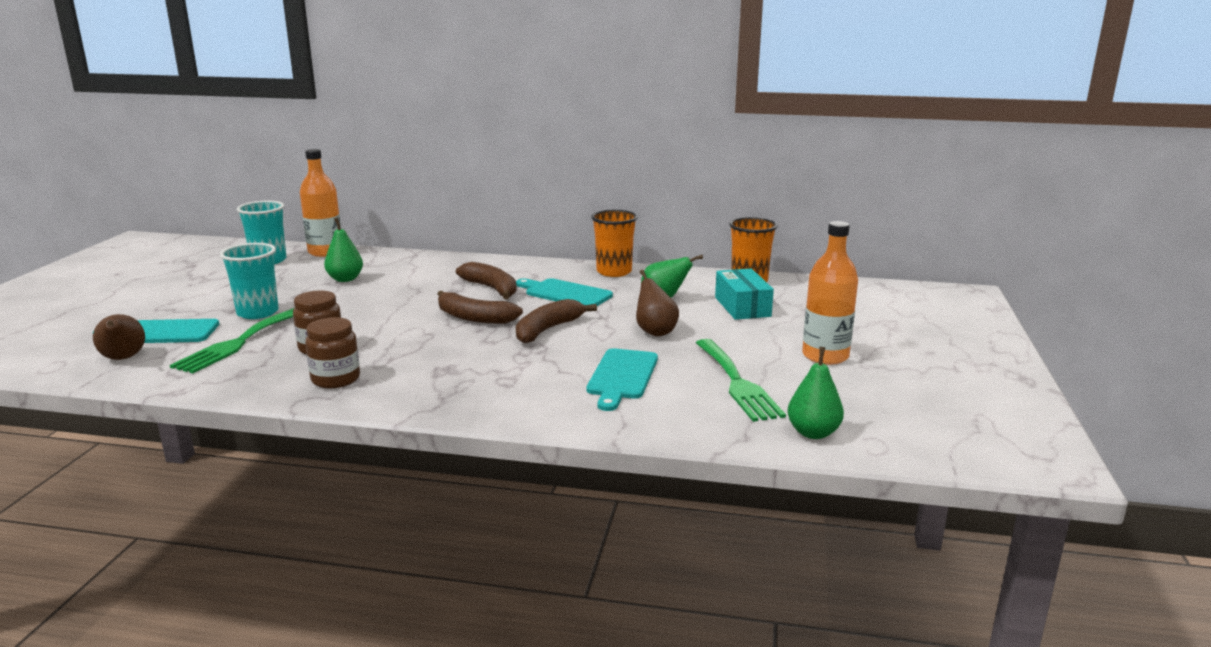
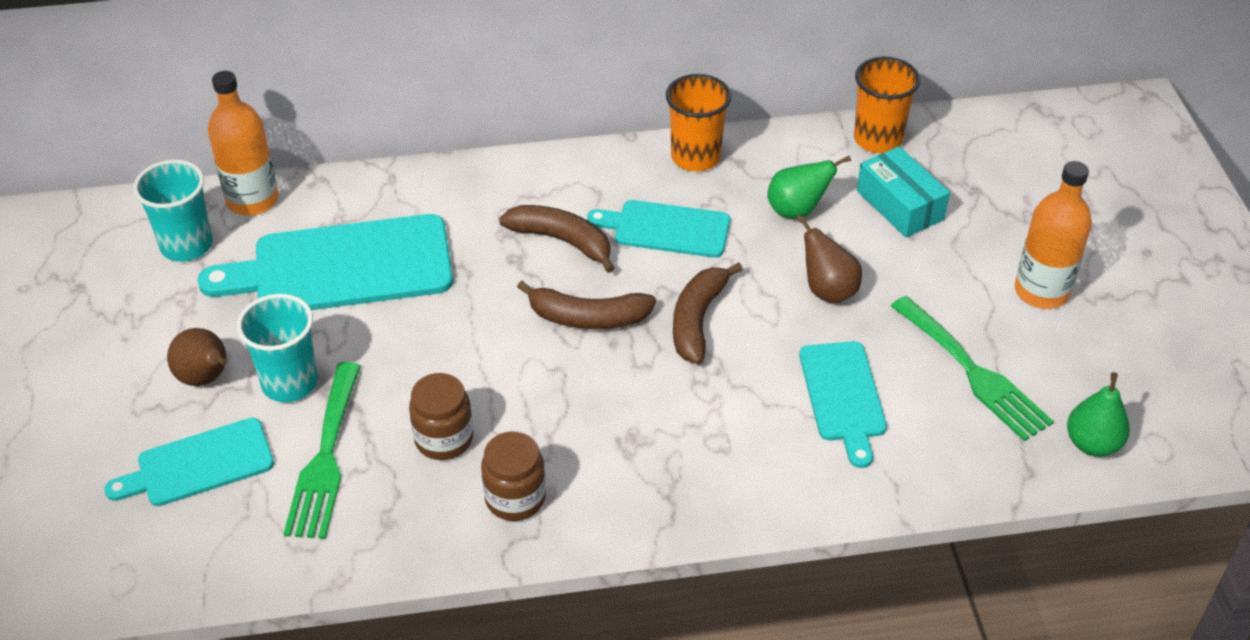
camera: 20 degrees left, 25 degrees up
brown pear [93,314,145,360] -> brown pear moved to [167,328,227,386]
green pear [324,217,363,282] -> turquoise cutting board [198,214,453,310]

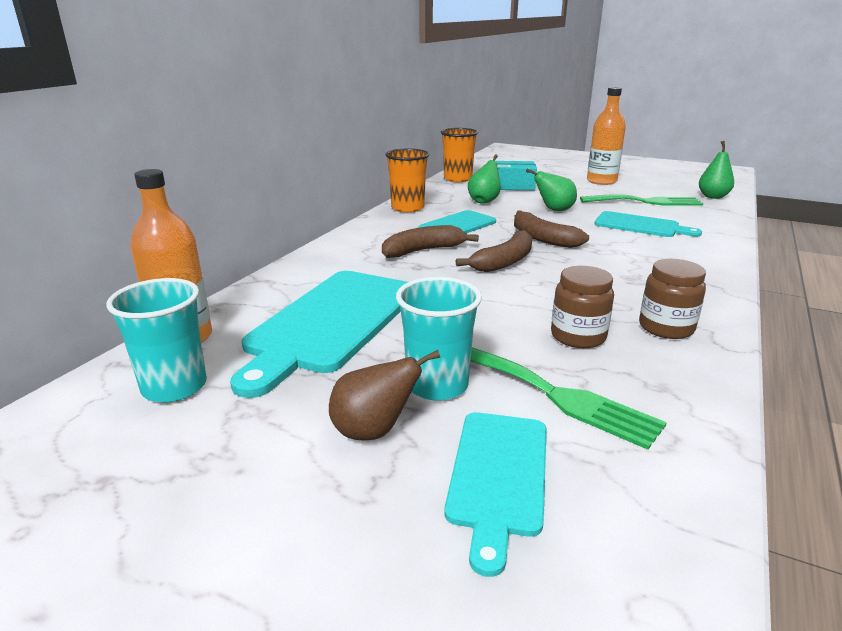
camera: 55 degrees left, 20 degrees down
brown pear [796,215,862,304] -> green pear [526,168,577,211]

